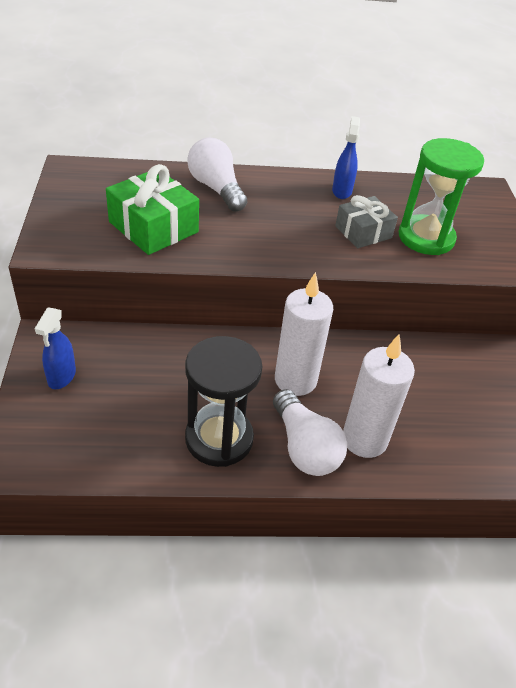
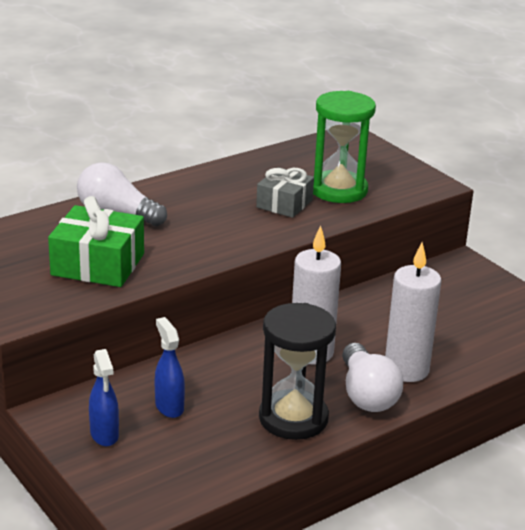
camera: 30 degrees left, 15 degrees down
white light bulb [273,389,347,476] -> white light bulb turned 45 degrees clockwise [342,343,403,412]
blue spray bottle [332,116,360,199] -> blue spray bottle moved to [155,317,185,418]

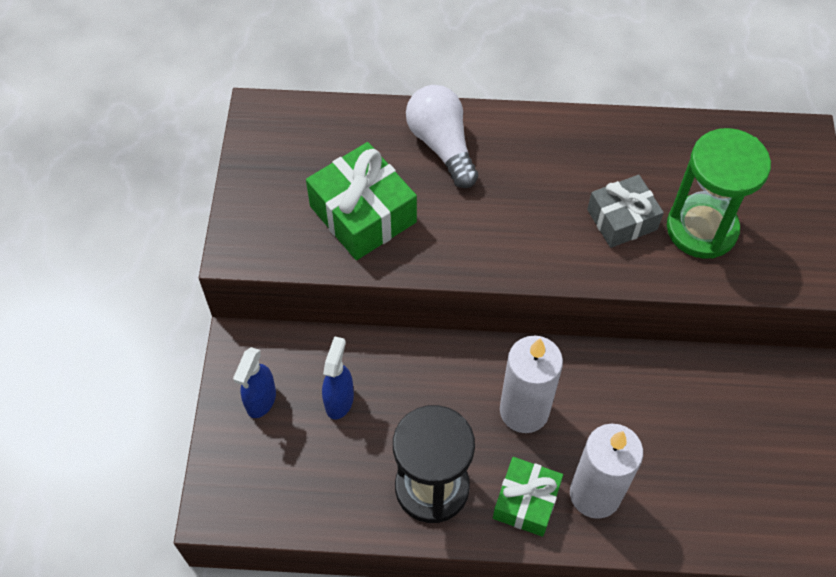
camera: 40 degrees right, 30 degrees up
white light bulb [342,343,403,412] -> green gift [493,457,563,537]

